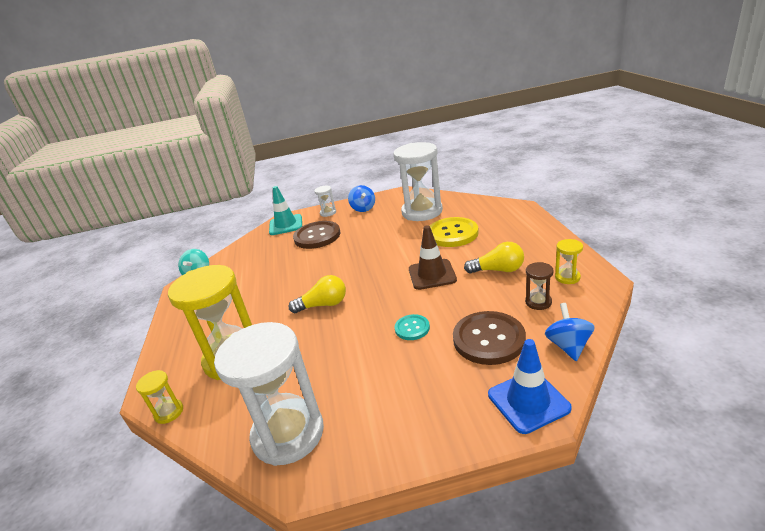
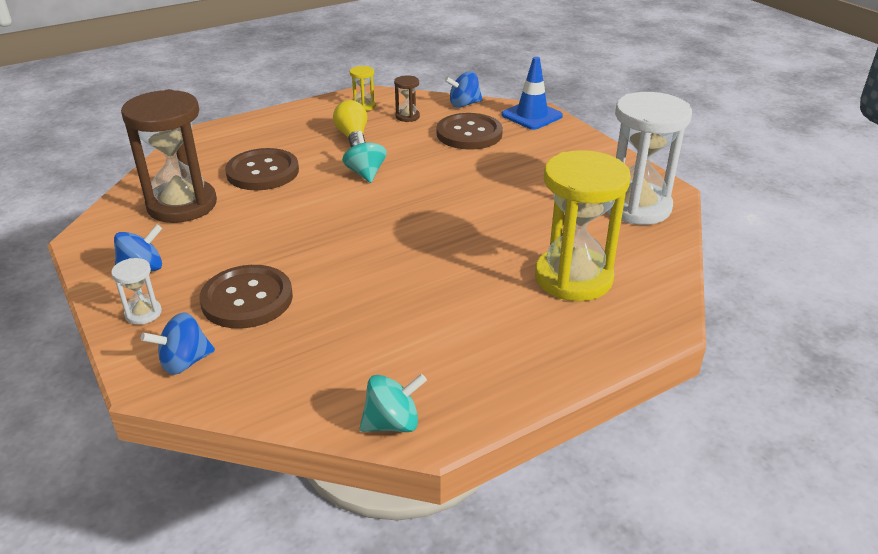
camera: 115 degrees left, 5 degrees up
yellow hourglass [136,370,183,424] -> none
turquoise traffic cone [269,186,302,235] -> blue spinning top [140,312,215,375]
yellow light bulb [289,275,346,313] -> none
white hourglass [393,142,443,221] -> brown hourglass [121,89,217,223]
turquoise button [395,314,430,340] -> none
brown traffic cone [409,225,457,290] -> turquoise spinning top [342,131,387,183]
yellow button [430,217,479,247] -> brown button [225,148,299,191]

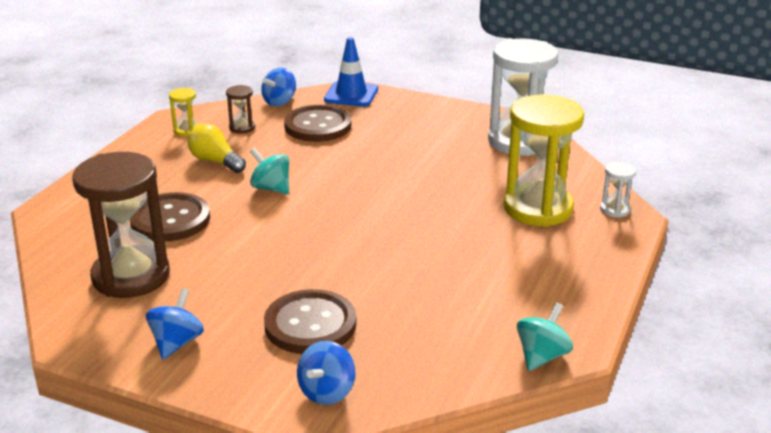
camera: 35 degrees left, 5 degrees down
white hourglass [111,258,162,325] -> white hourglass moved to [600,162,636,218]

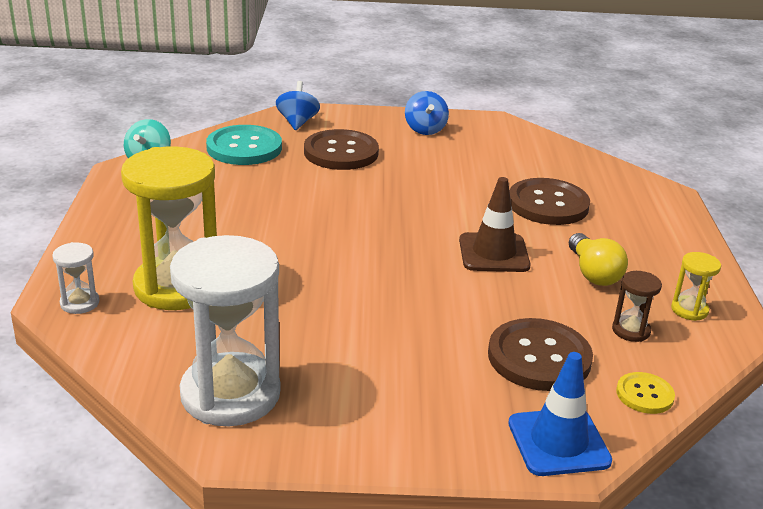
camera: 155 degrees right, 0 degrees up
brown hourglass [72,152,170,298] -> none
yellow light bulb [188,124,246,173] -> yellow light bulb turned 60 degrees clockwise [569,233,628,286]
turquoise spinning top [250,148,289,194] -> brown traffic cone [459,177,531,272]
blue spinning top [261,67,296,107] -> yellow button [616,372,675,414]
none -> turquoise button [206,125,282,165]

